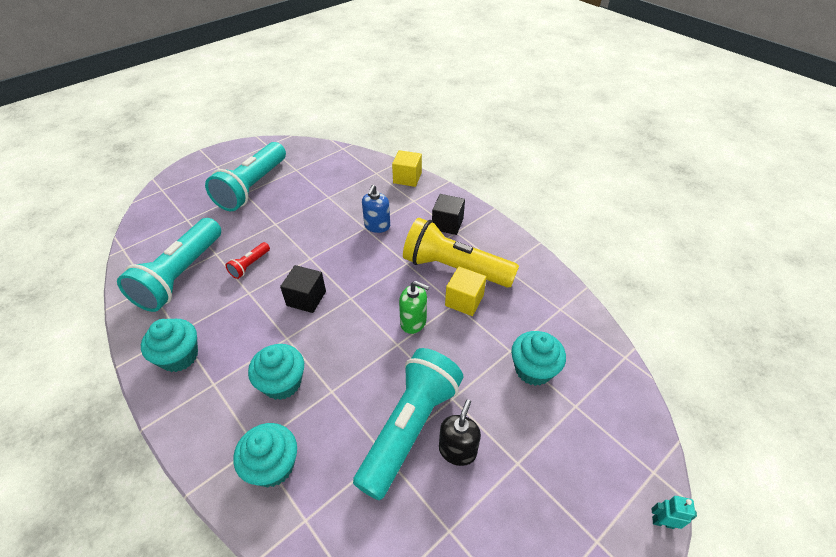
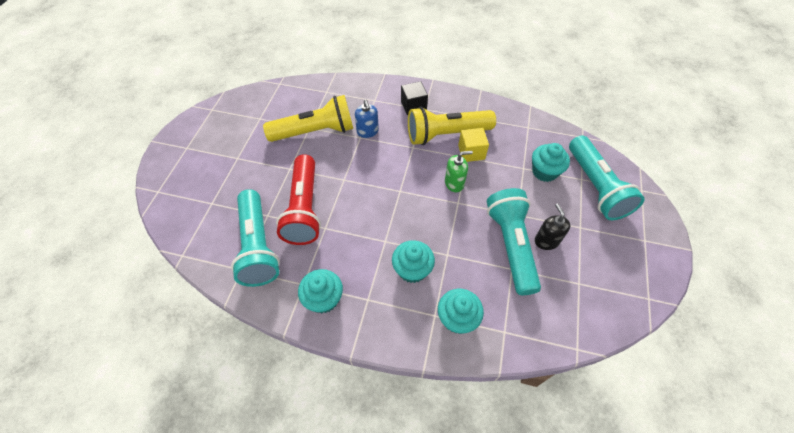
camera: 35 degrees left, 10 degrees up
turquoise flashlight [205,142,286,211] -> turquoise flashlight moved to [569,136,645,220]
red flashlight [225,242,270,279] -> red flashlight [276,154,321,245], size x2.34
black cube [280,265,326,313] -> none
yellow cube [392,150,422,187] -> none
turquoise robot [651,496,697,529] -> none
none -> yellow flashlight [263,95,353,142]

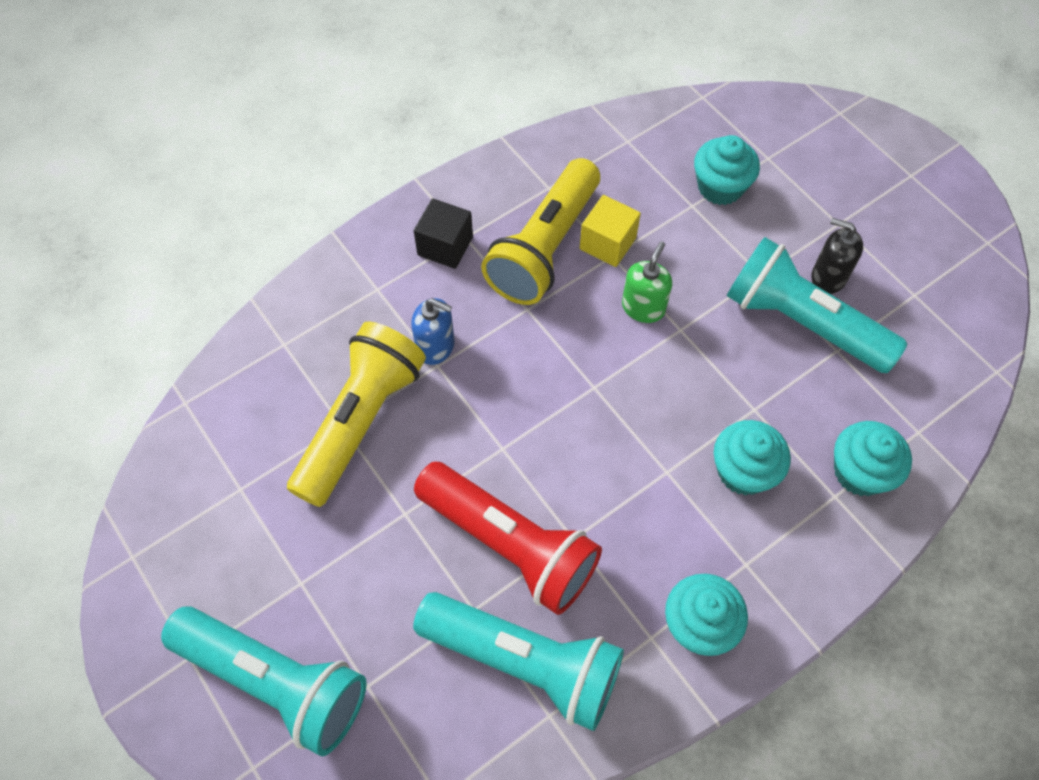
camera: 50 degrees left, 5 degrees up
turquoise flashlight [569,136,645,220] -> turquoise flashlight moved to [161,606,367,756]

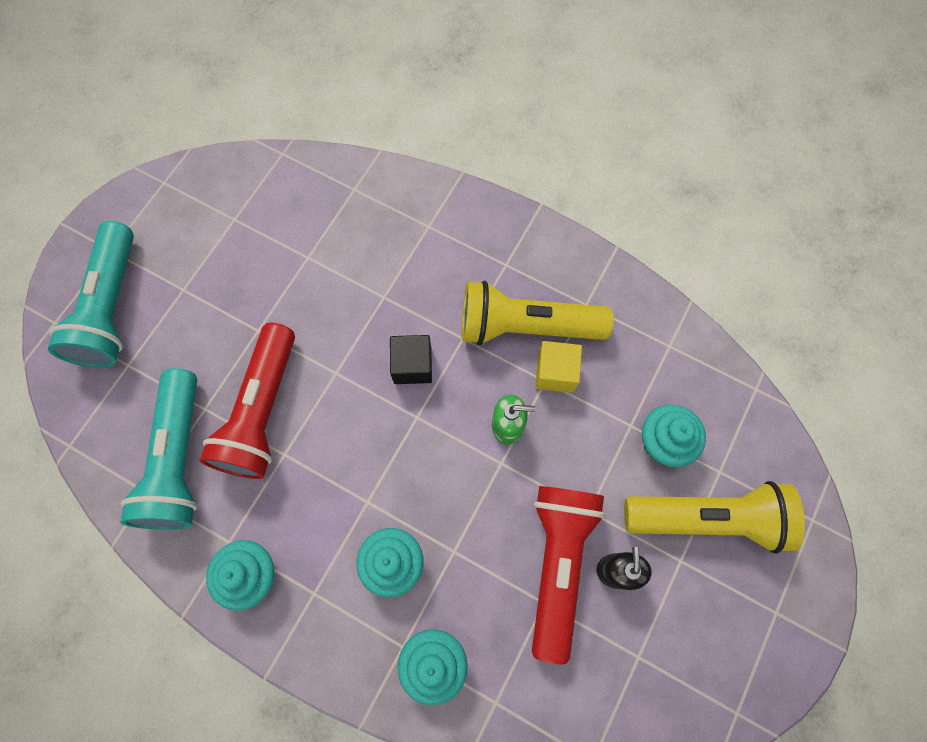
camera: 65 degrees right, 10 degrees up
yellow flashlight [287,321,426,507] -> yellow flashlight moved to [624,481,805,554]
blue soap dispenser [411,298,455,365] -> none
black cube [414,198,473,269] -> black cube moved to [390,335,432,384]
turquoise flashlight [727,237,907,373] -> red flashlight [532,486,605,664]

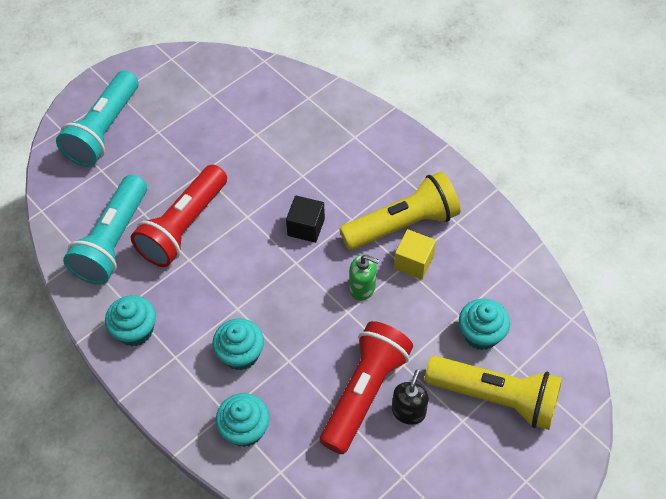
camera: 20 degrees right, 15 degrees down
yellow flashlight [462,281,614,345] -> yellow flashlight turned 135 degrees clockwise [339,172,460,250]

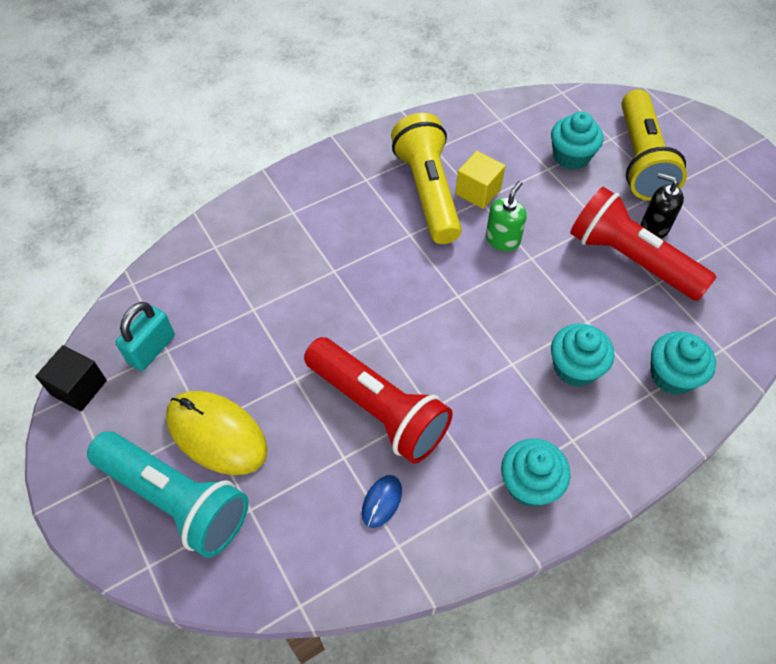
camera: 80 degrees left, 0 degrees up
turquoise flashlight [63,175,147,285] -> blue mouse [362,475,402,528]
black cube [286,195,325,243] -> black cube moved to [35,345,107,411]
yellow flashlight [425,356,562,430] -> yellow flashlight turned 150 degrees clockwise [621,89,687,201]
none -> turquoise padlock [116,302,175,371]
none -> yellow mouse [166,391,268,475]

